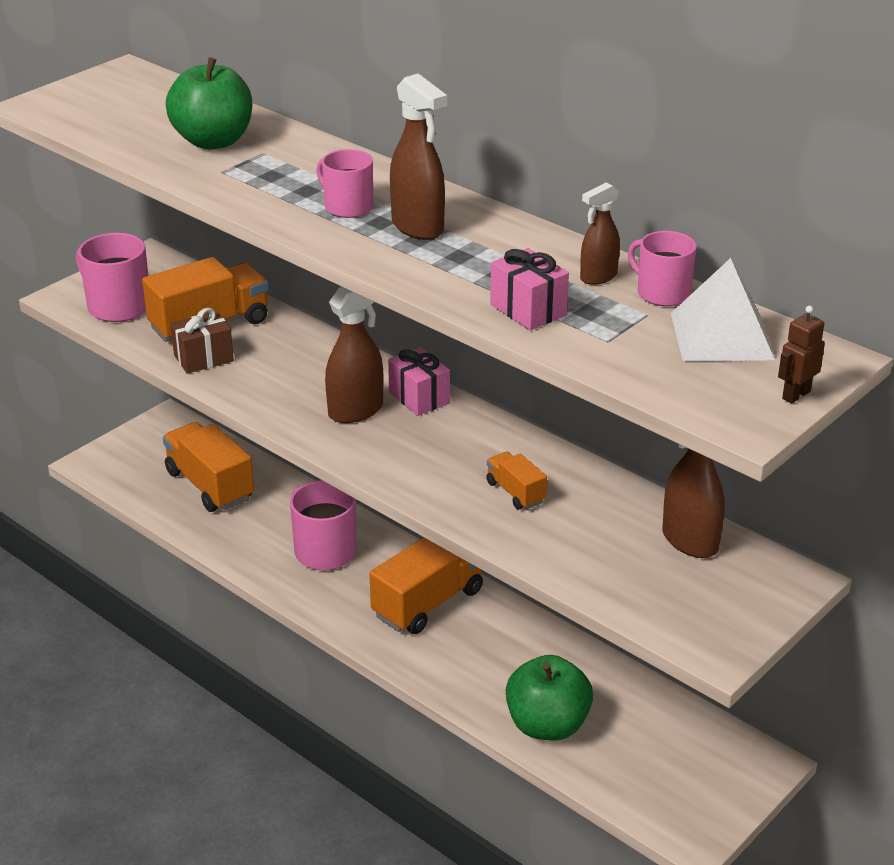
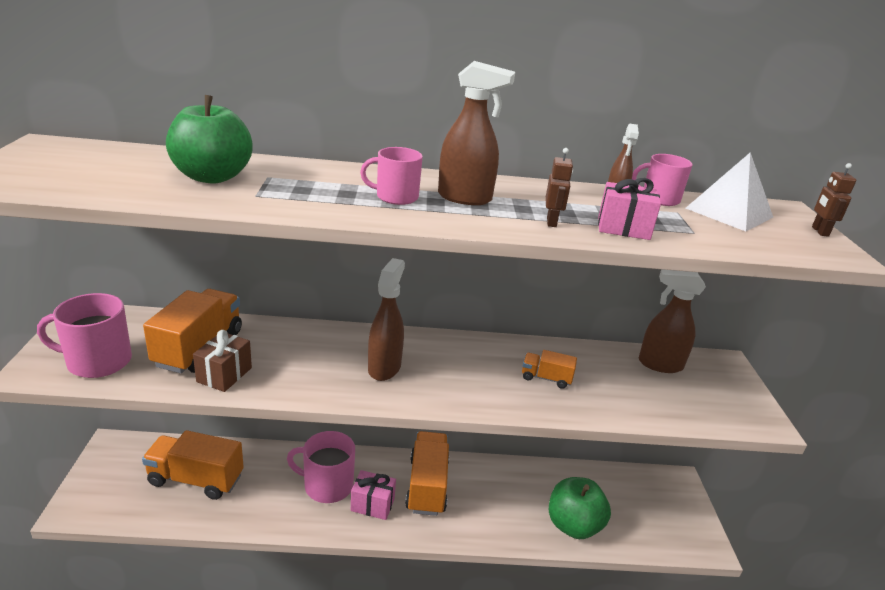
camera: 45 degrees left, 5 degrees down
pink gift [388,347,450,416] -> pink gift moved to [351,470,396,520]
none -> brown robot [545,148,573,227]

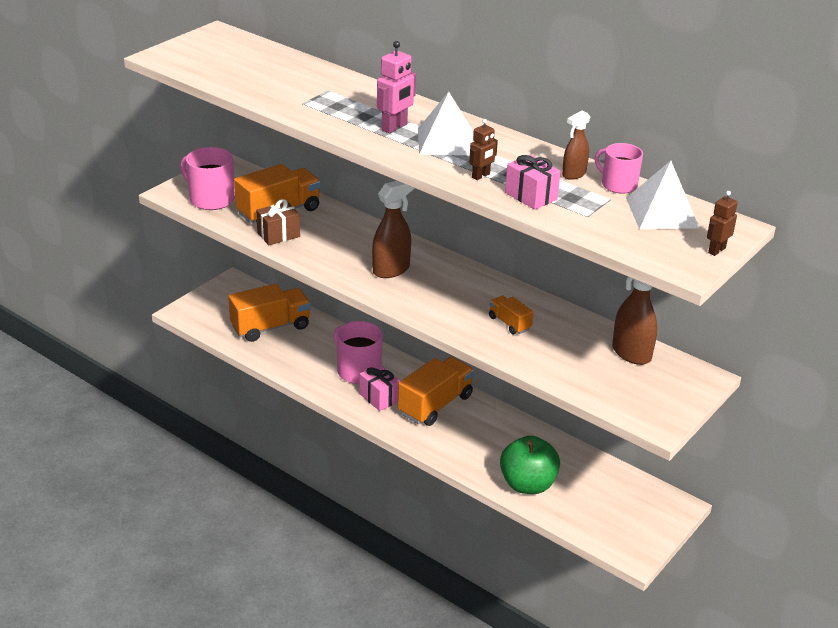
camera: 40 degrees right, 5 degrees up
orange truck [142,430,244,500] -> orange truck turned 105 degrees clockwise [228,284,311,342]
green apple [166,95,253,183] -> none
pink mug [360,147,423,205] -> pink robot [377,41,416,133]
brown spray bottle [438,61,515,205] -> white pyramid [418,92,474,155]

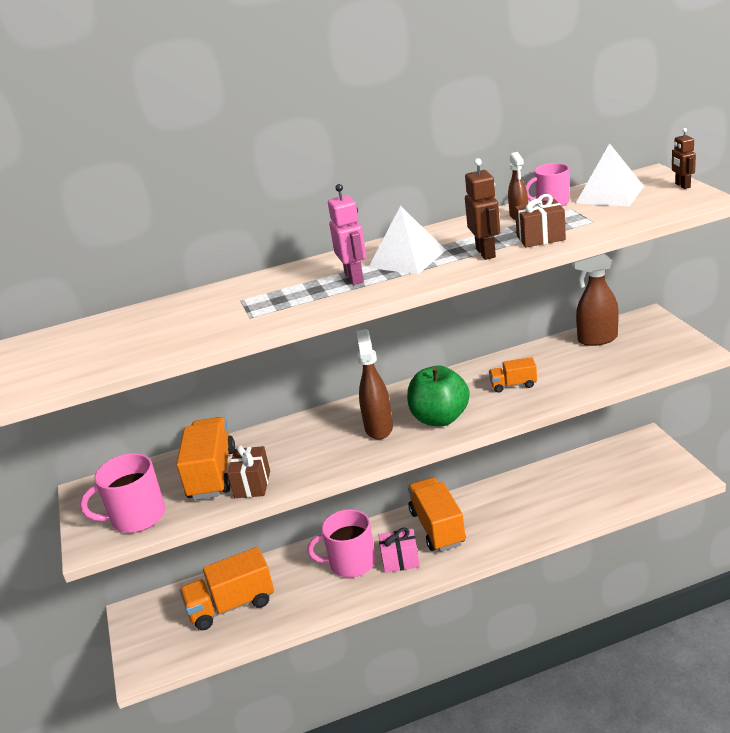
camera: 50 degrees left, 5 degrees down
orange truck [228,284,311,342] -> orange truck turned 120 degrees counterclockwise [179,547,274,630]
brown robot [469,119,498,180] -> brown robot [465,158,500,260], size x1.54
green apple [500,436,560,494] -> green apple moved to [407,365,470,426]
pink gift [505,155,561,210] -> brown gift [515,194,566,248]

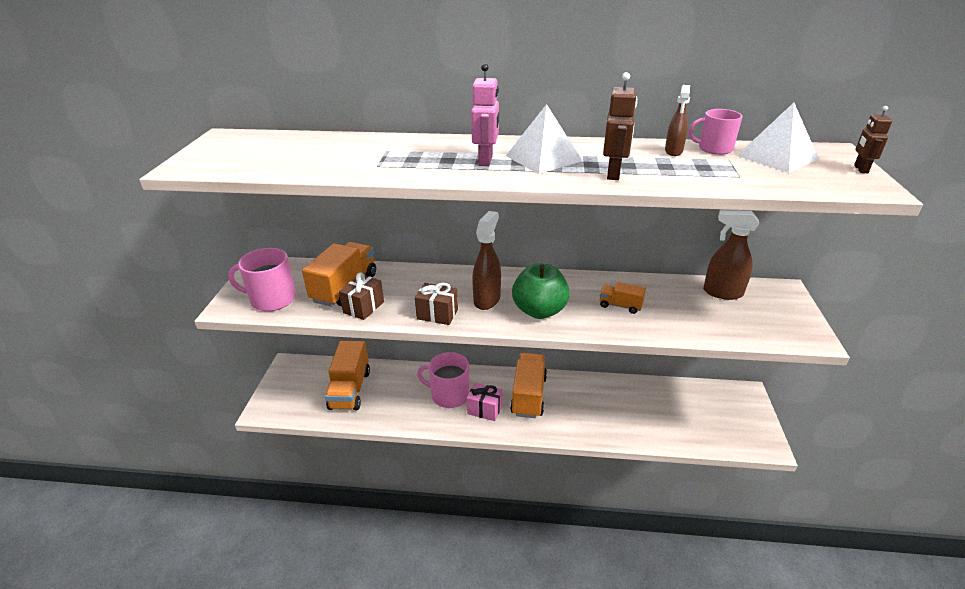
camera: 20 degrees right, 5 degrees up
orange truck [179,547,274,630] -> orange truck turned 90 degrees counterclockwise [325,341,370,411]
brown gift [515,194,566,248] -> brown gift moved to [415,283,458,325]

